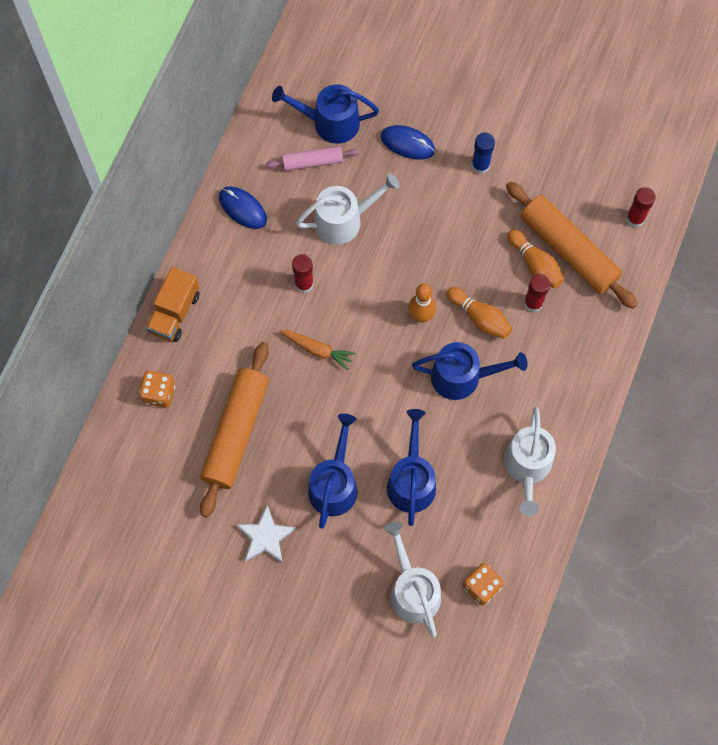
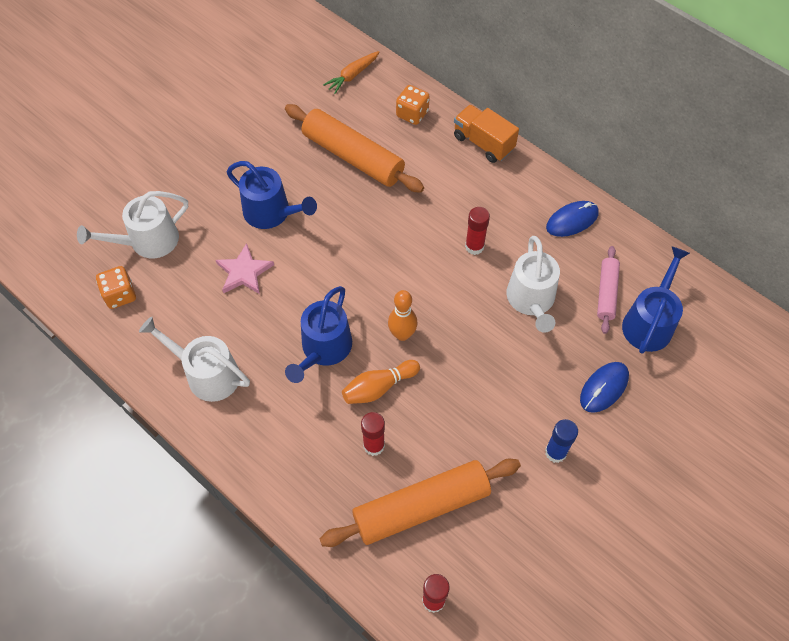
camera: 110 degrees right, 10 degrees down
white star [236,505,296,563] -> none
orange carrot [279,330,356,370] -> orange carrot moved to [323,51,379,94]
white watering can [384,521,441,637] -> white watering can turned 150 degrees clockwise [77,191,188,258]
blue watering can [387,409,436,526] -> pink star [216,243,274,294]
orange bowling pin [507,230,564,288] -> none

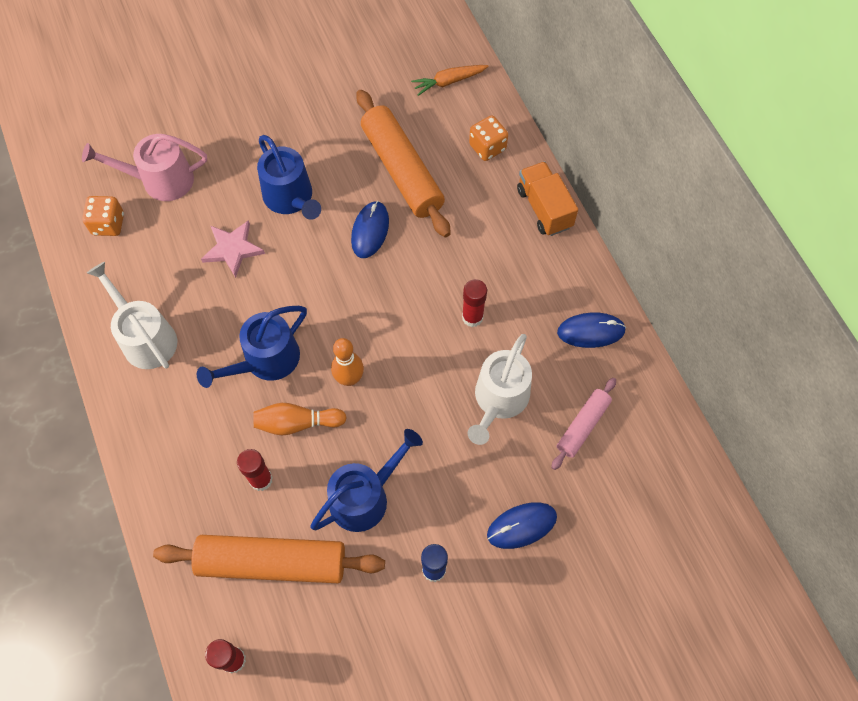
camera: 25 degrees right, 5 degrees up
white watering can [77,191,188,258] -> pink watering can [82,134,207,201]
blue watering can [622,246,690,354] -> blue watering can moved to [310,429,423,532]
none -> blue mouse [351,201,389,258]

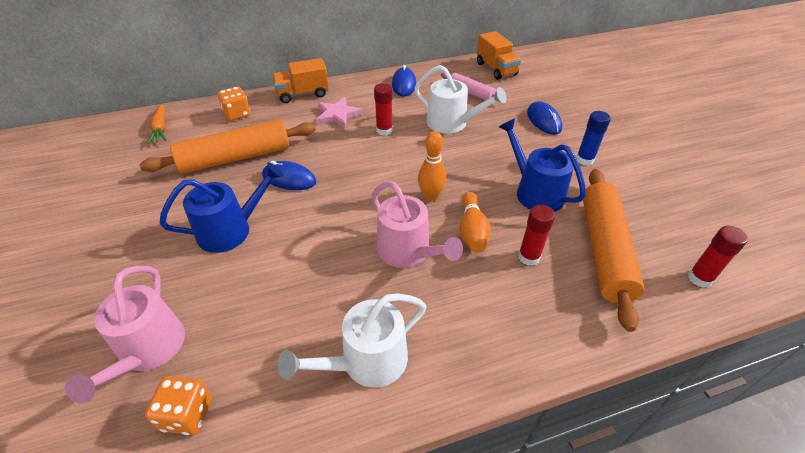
camera: 85 degrees left, 20 degrees down
blue watering can [197,306,307,388] -> pink watering can [372,181,463,268]
pink star [201,220,265,278] -> pink star moved to [316,97,363,128]
none -> orange truck [477,31,521,80]

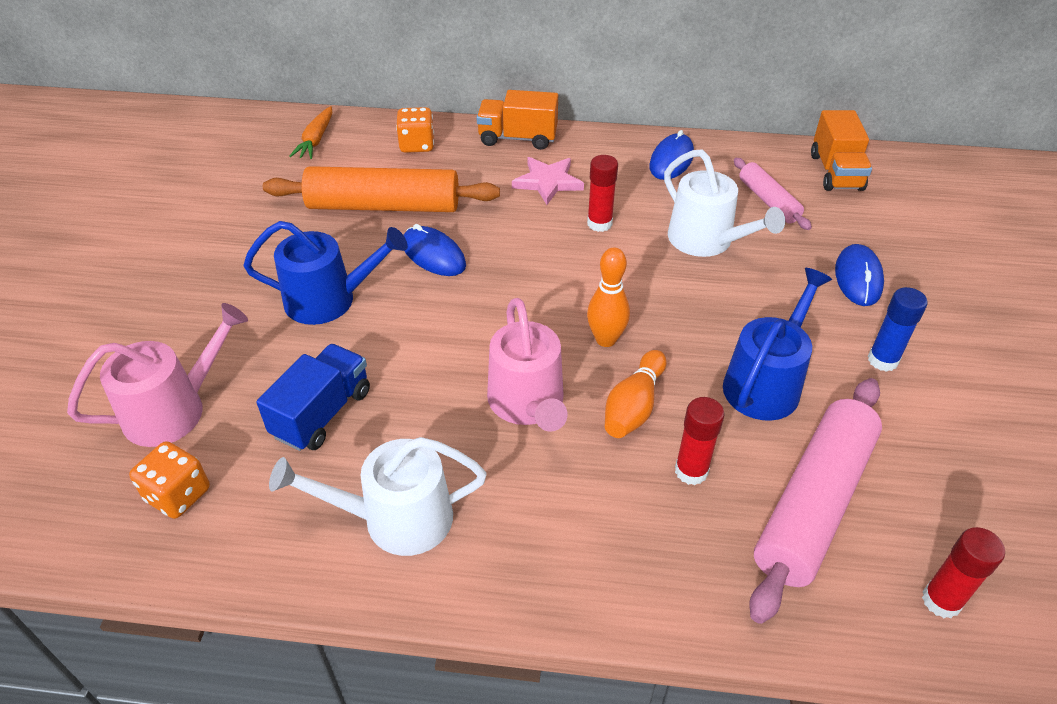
camera: 25 degrees right, 0 degrees up
pink watering can [65,266,185,404] -> pink watering can turned 150 degrees counterclockwise [67,303,248,447]
blue watering can [499,118,586,212] -> blue watering can turned 45 degrees clockwise [723,268,832,421]
orange rolling pin [583,169,644,332] -> pink rolling pin [749,378,882,624]
none -> blue truck [256,344,370,451]

